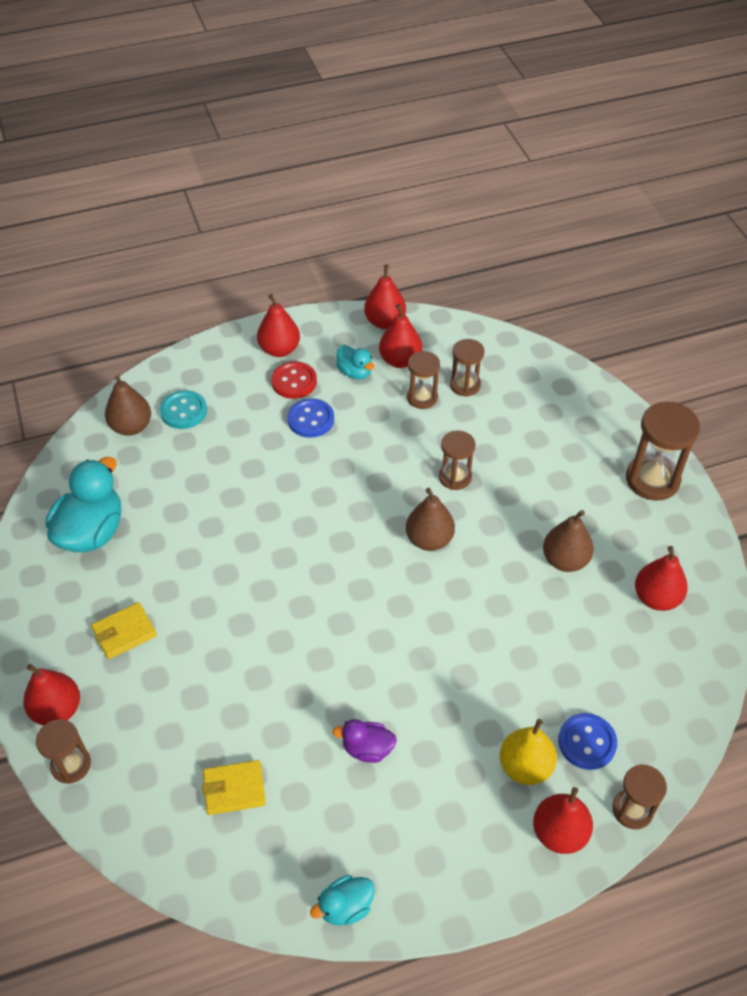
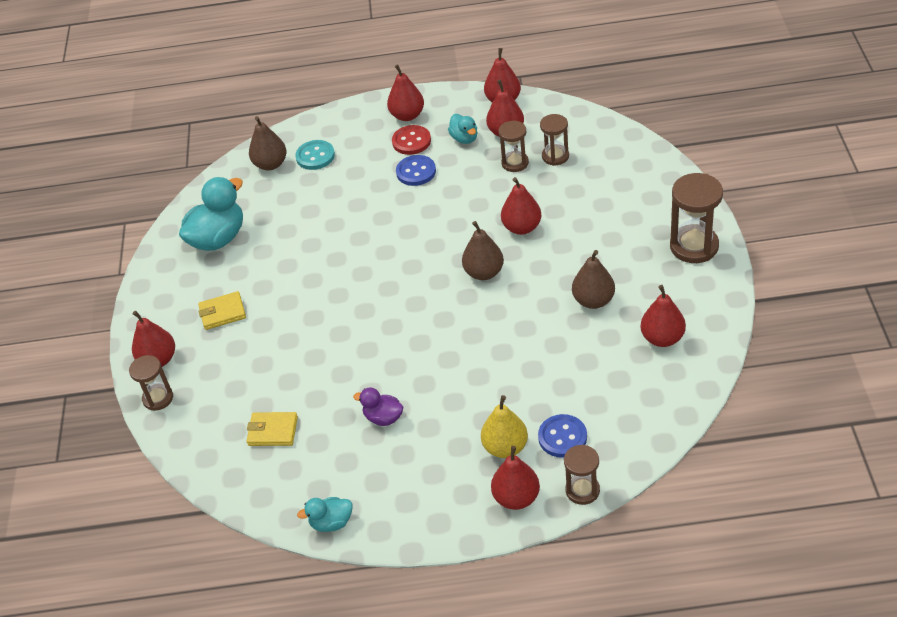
camera: 20 degrees right, 5 degrees down
brown hourglass [439,430,476,490] -> red pear [501,177,542,235]

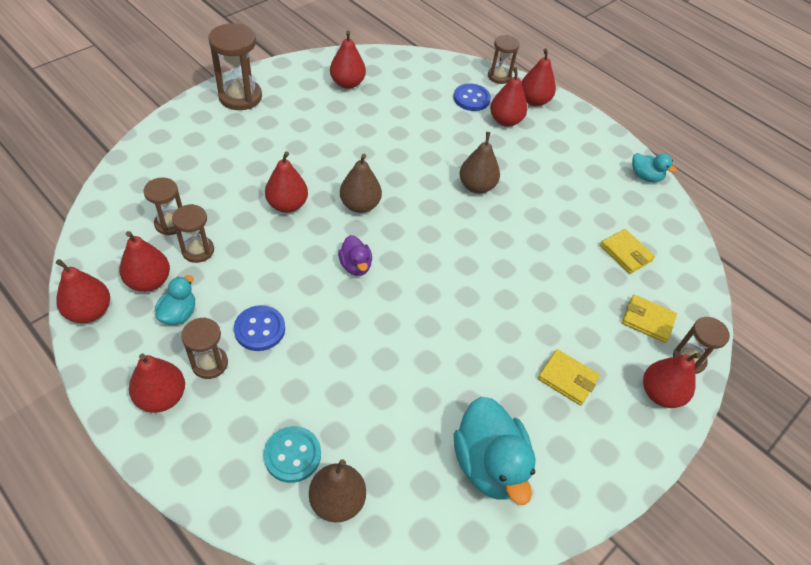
camera: 140 degrees left, 5 degrees up
turquoise duck [179,177,243,251] -> turquoise duck turned 105 degrees counterclockwise [454,397,536,505]
purple duck [353,387,403,426] -> purple duck moved to [338,235,372,276]
red button [392,125,431,155] -> brown hourglass [181,317,228,379]
yellow pear [481,395,528,458] -> red pear [490,67,527,127]
brown pear [572,250,615,309] -> brown pear moved to [460,132,500,194]
none -> yellow wallet [622,295,677,343]

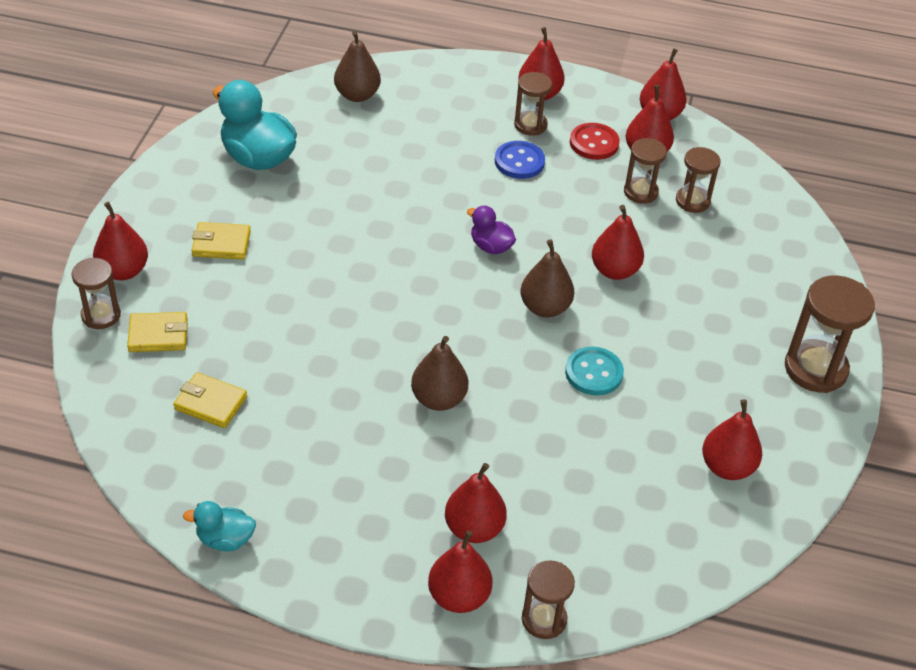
camera: 150 degrees right, 5 degrees down
turquoise duck [155,275,195,325] -> red button [570,123,620,160]
turquoise button [264,426,321,483] -> turquoise button moved to [565,347,624,396]
blue button [453,83,491,111] -> none

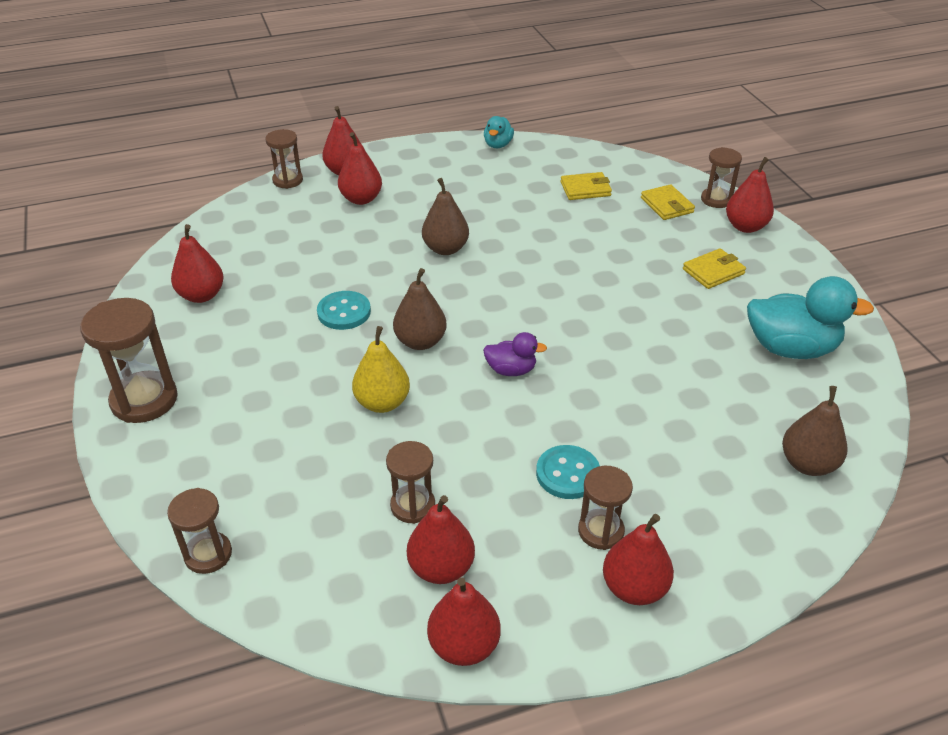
camera: 150 degrees right, 5 degrees down
yellow wallet [127,312,188,352] -> yellow wallet turned 75 degrees counterclockwise [641,184,695,220]
turquoise duck [183,501,256,551] -> turquoise duck turned 135 degrees clockwise [484,116,514,148]
blue button [495,141,545,179] -> turquoise button [536,445,600,499]
red button [570,123,620,160] -> none
red pear [592,205,644,280] -> yellow pear [352,326,410,413]
brown hourglass [676,147,721,213] -> brown hourglass moved to [167,488,232,574]

